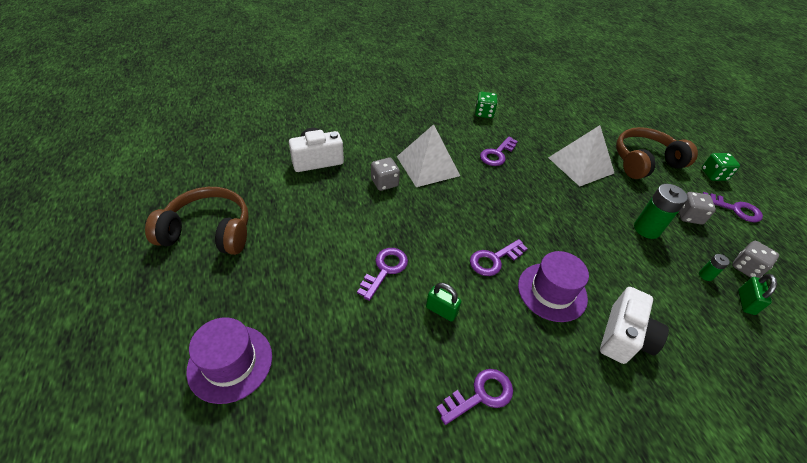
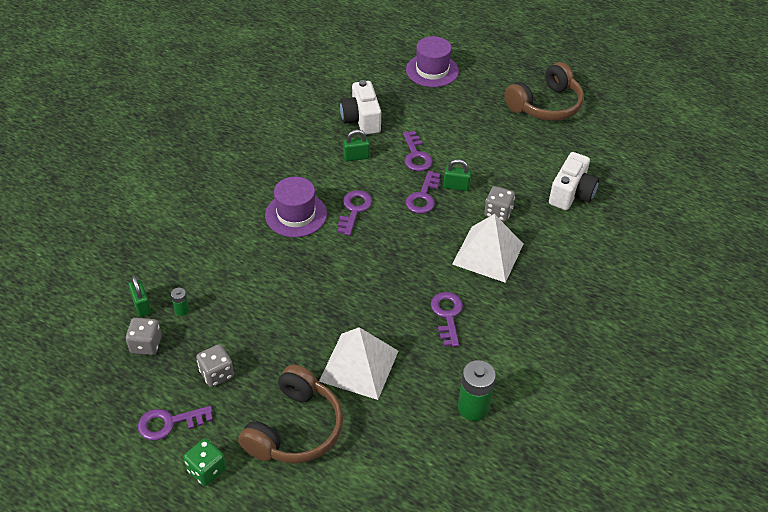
camera: 140 degrees right, 0 degrees up
purple key [436,369,513,425] -> purple key moved to [405,171,440,214]
green dice [475,92,498,118] -> none
white camera [600,287,669,364] -> white camera moved to [340,80,381,135]
green battery [634,184,688,239] -> green battery moved to [458,360,496,421]
none -> green padlock [443,159,472,191]

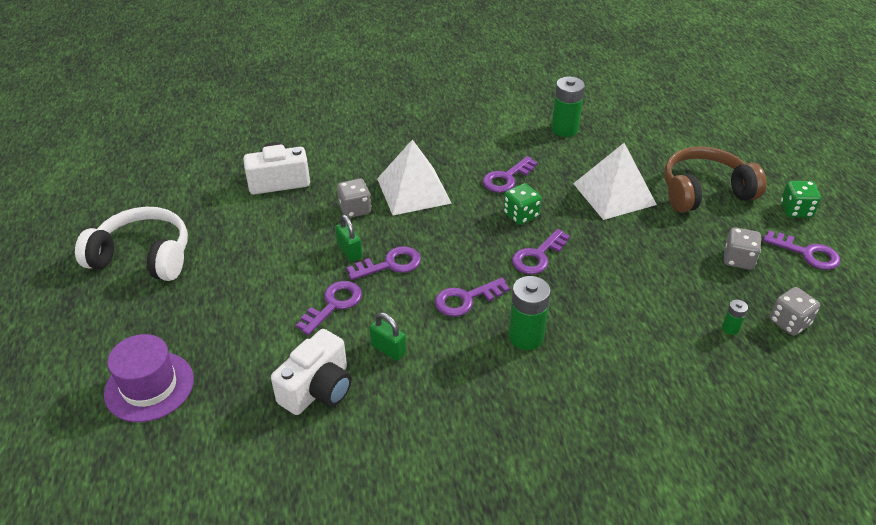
camera: 130 degrees left, 5 degrees down
green padlock [128,276,151,317] -> none
purple hat [265,177,327,237] -> green battery [509,276,551,350]
brown headphones [504,62,584,121] -> white headphones [75,207,188,281]
none -> green dice [503,183,541,225]
none -> purple key [512,229,570,274]

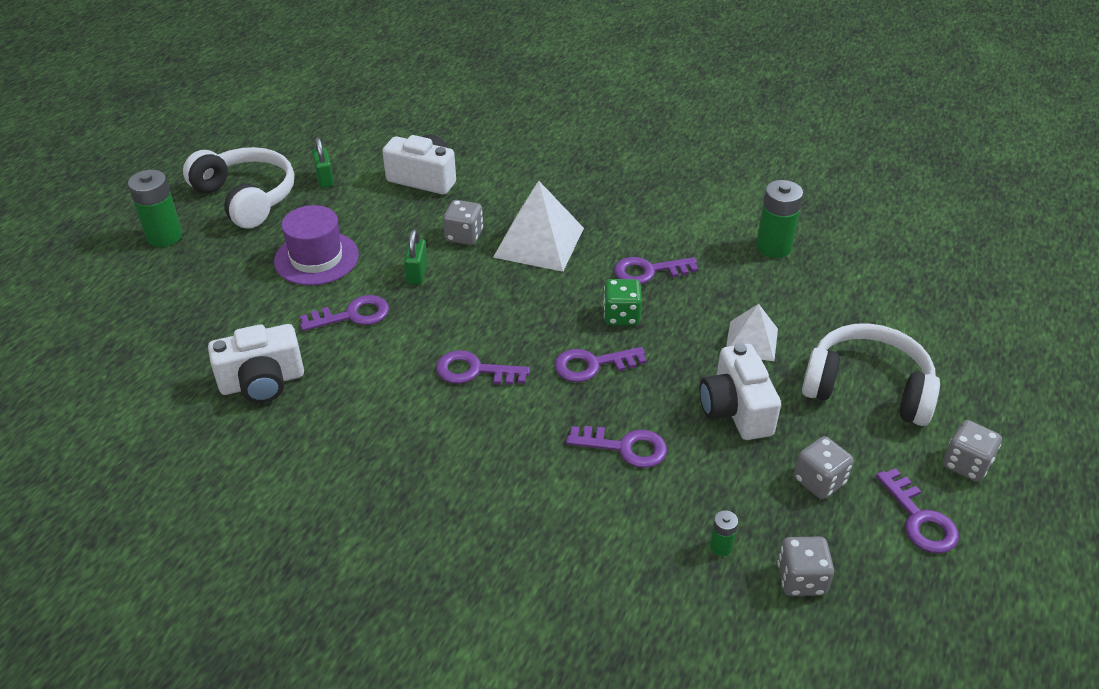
camera: 35 degrees right, 0 degrees up
purple hat [104,334,194,422] -> purple hat moved to [274,205,359,285]
purple key [347,246,421,280] -> purple key moved to [566,426,667,468]
green padlock [370,313,406,361] -> green padlock moved to [312,137,334,188]
green battery [509,276,551,350] -> green battery moved to [128,170,183,247]
white pyramid [573,143,657,220] -> white pyramid [726,304,778,361], size x0.60
brown headphones [664,146,767,212] -> white headphones [802,323,940,426]
green dice [781,181,821,218] -> grey dice [943,420,1002,482]
none -> white camera [699,343,781,440]

